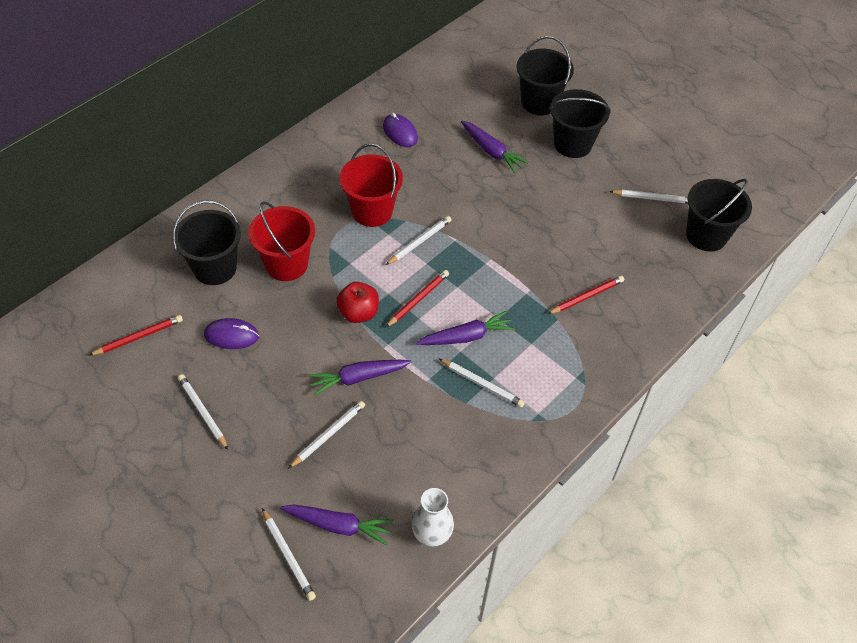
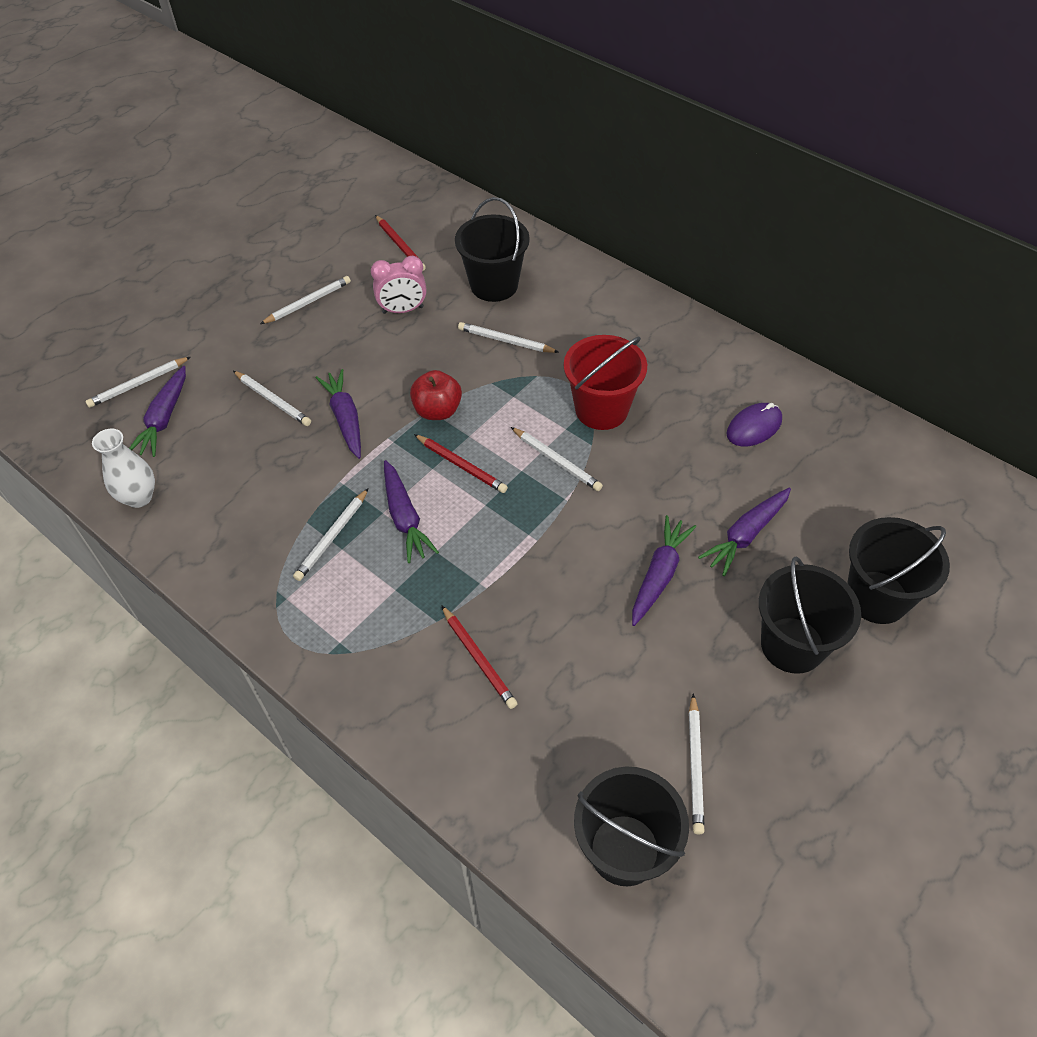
camera: 90 degrees right, 0 degrees up
purple mouse [204,318,259,349] -> pink clock [371,256,427,314]
red bucket [248,201,315,281] -> white pencil [458,322,559,353]
none -> purple carrot [632,515,696,626]

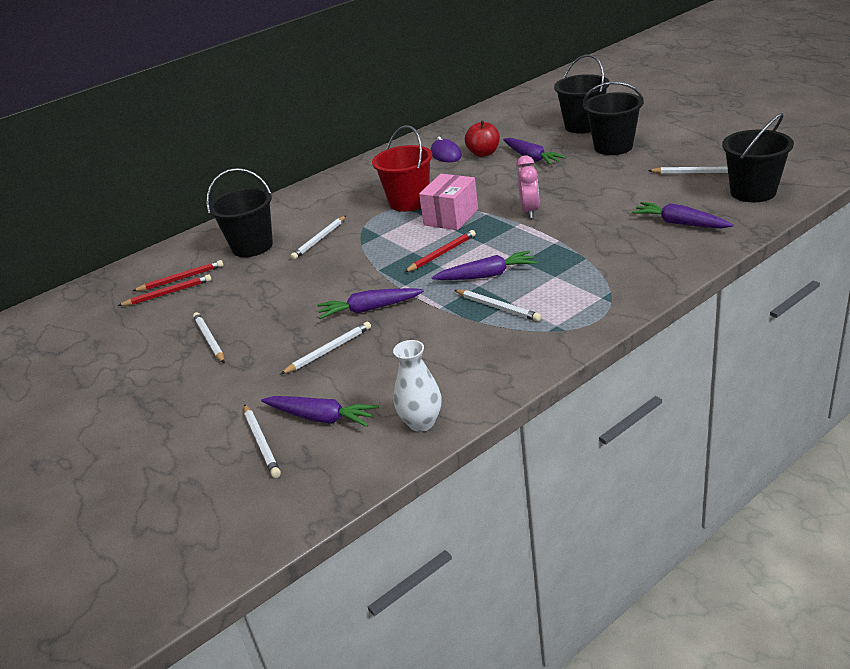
camera: 75 degrees left, 20 degrees down
pink clock [371,256,427,314] -> pink clock moved to [516,155,539,219]
red apple [410,370,462,420] -> red apple moved to [465,120,500,157]
red pencil [441,605,518,709] -> red pencil moved to [133,260,223,291]
white pencil [511,427,603,491] -> pink box [419,174,478,230]
purple carrot [632,515,696,626] -> purple carrot moved to [631,202,734,228]

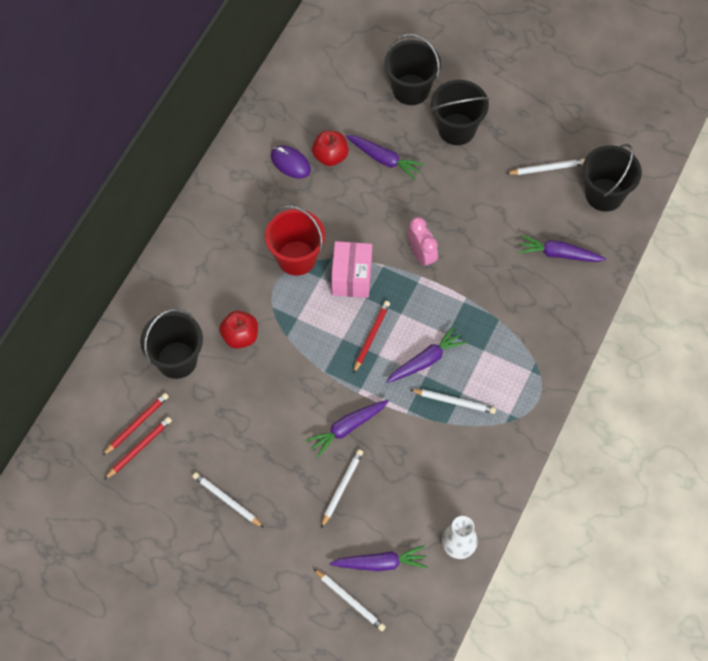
camera: 30 degrees left, 30 degrees up
white pencil [290,216,346,260] -> red apple [219,311,258,349]

